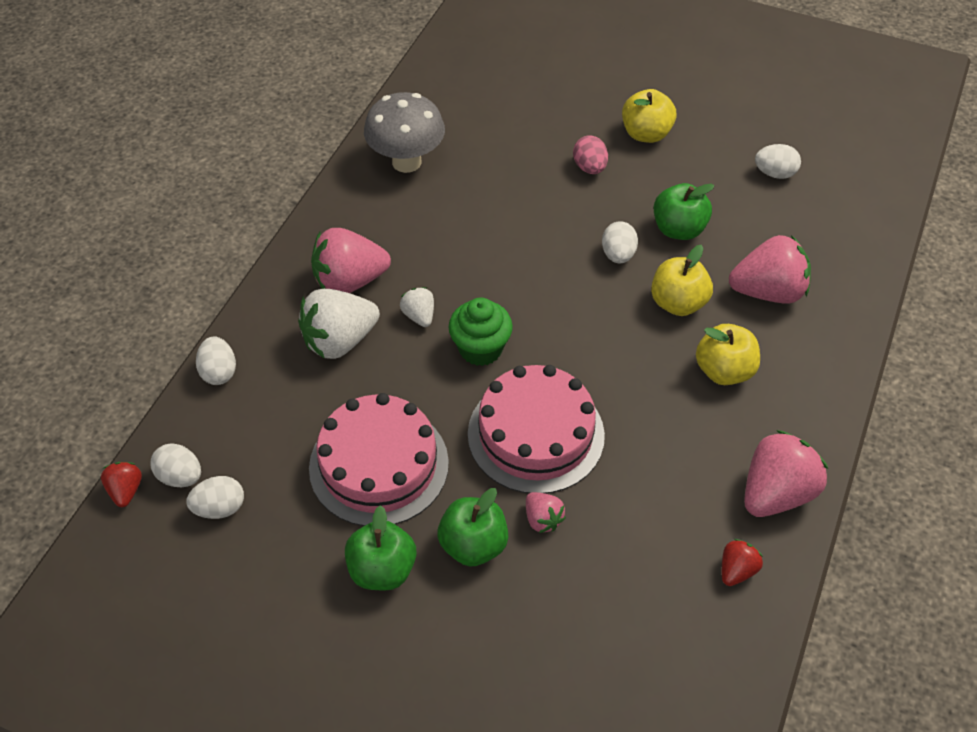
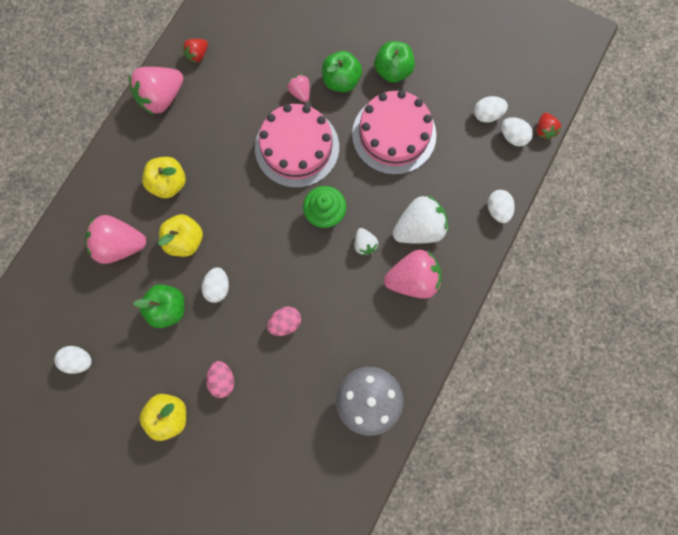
camera: 175 degrees left, 25 degrees up
none -> pink egg [267,307,301,336]

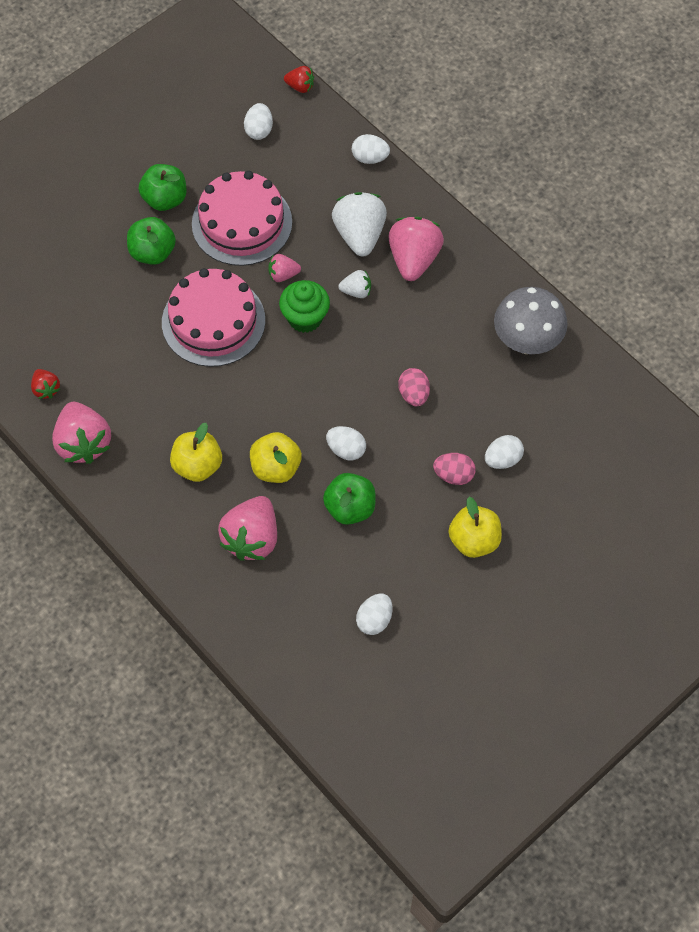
camera: 70 degrees left, 15 degrees down
pink strawberry [287,75,310,102] -> pink strawberry moved to [268,254,301,282]
white egg [501,117,533,146] -> white egg moved to [485,435,524,469]

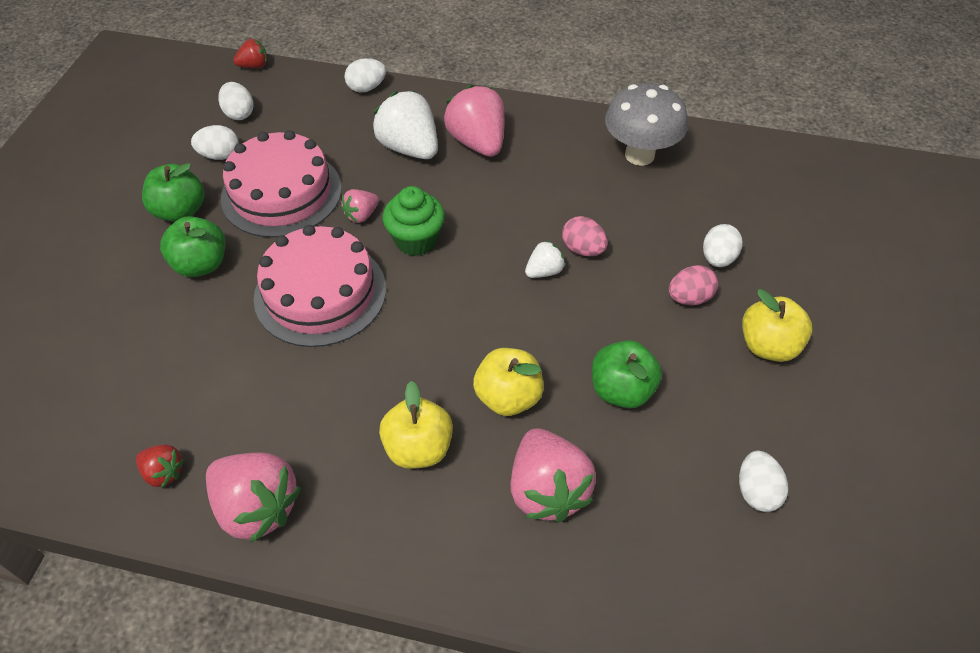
camera: 35 degrees left, 10 degrees down
white egg [326,426,366,460] -> white egg moved to [191,125,239,160]
white strawberry [338,270,371,298] -> white strawberry moved to [525,240,565,278]

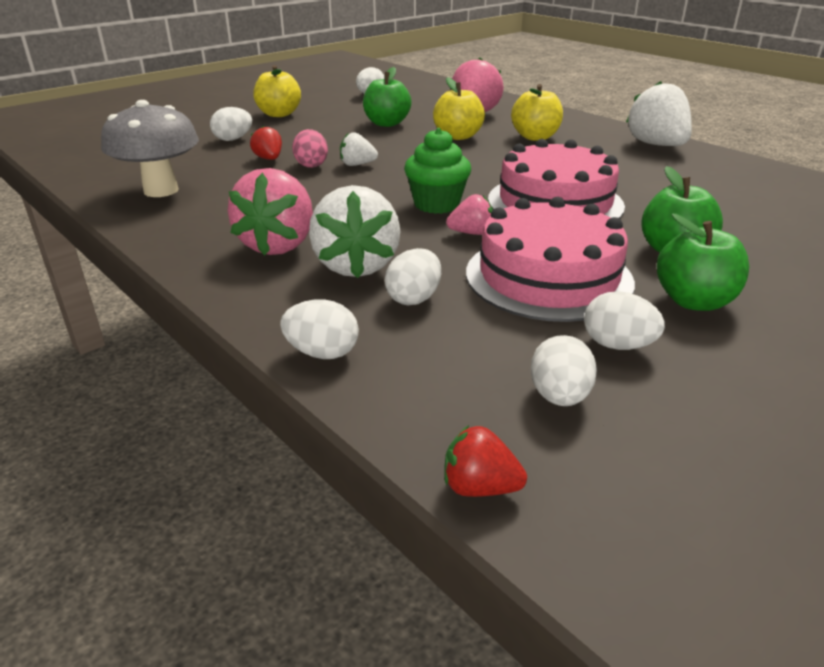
camera: 145 degrees left, 20 degrees down
red strawberry [136,445,184,487] -> red strawberry moved to [250,126,282,160]
pink strawberry [206,452,301,543] -> white strawberry [626,81,692,146]
pink egg [669,265,718,305] -> none
none -> white egg [385,248,441,305]

